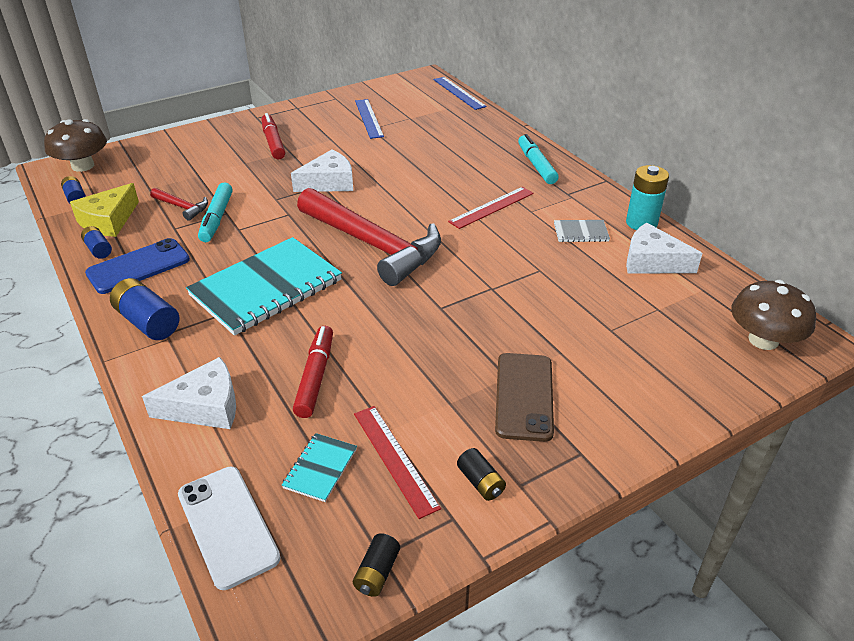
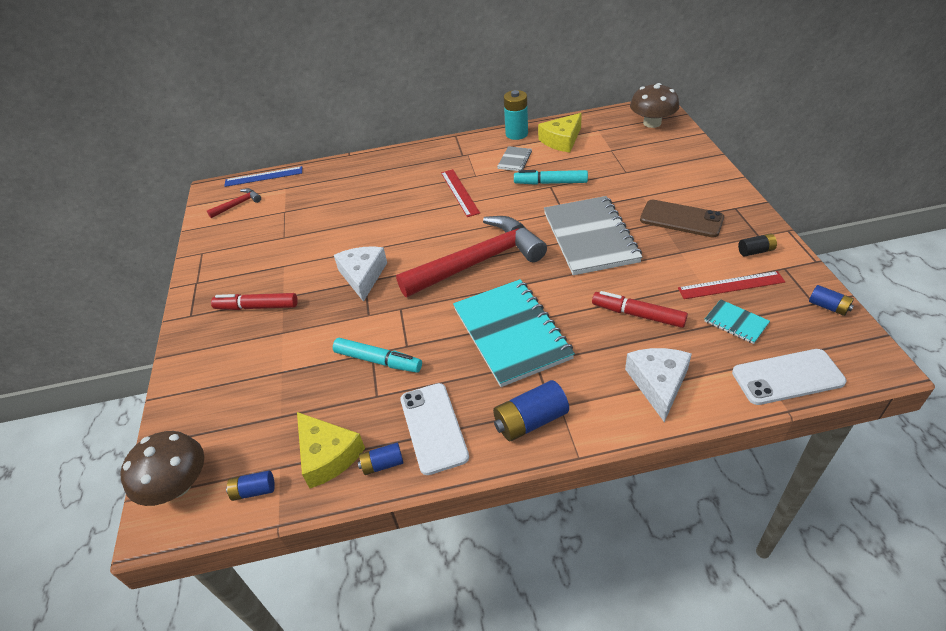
camera: 65 degrees left, 5 degrees up
blue phone [85,238,190,294] -> white phone [400,383,469,475]
red hammer [150,188,208,221] -> red hammer moved to [207,188,261,218]
black battery [353,533,400,597] -> blue battery [809,285,854,316]
blue ruler [355,99,384,139] -> none
turquoise marker [518,134,559,184] -> turquoise marker moved to [514,170,588,185]
white cheese [626,223,703,274] -> yellow cheese [538,113,582,152]
none -> grey notebook [544,196,642,275]

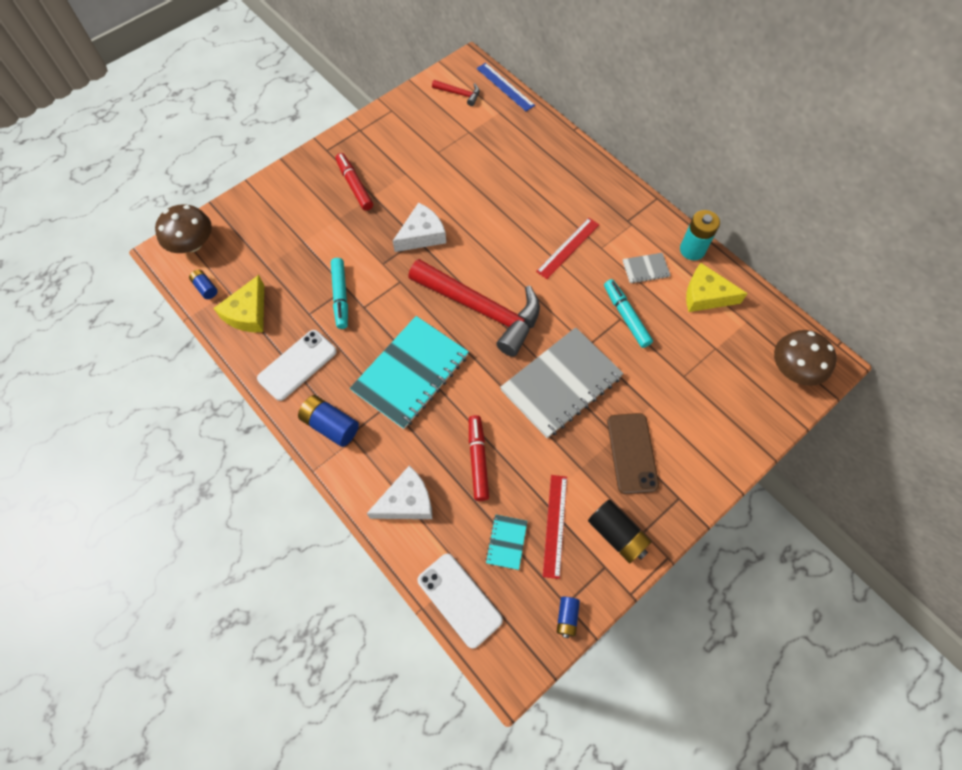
camera: 55 degrees right, 20 degrees up
blue battery [358,443,403,475] -> none
red ruler [678,271,785,299] -> red ruler turned 45 degrees clockwise [543,475,567,579]
black battery [738,233,777,257] -> black battery [588,499,652,563], size x1.73

